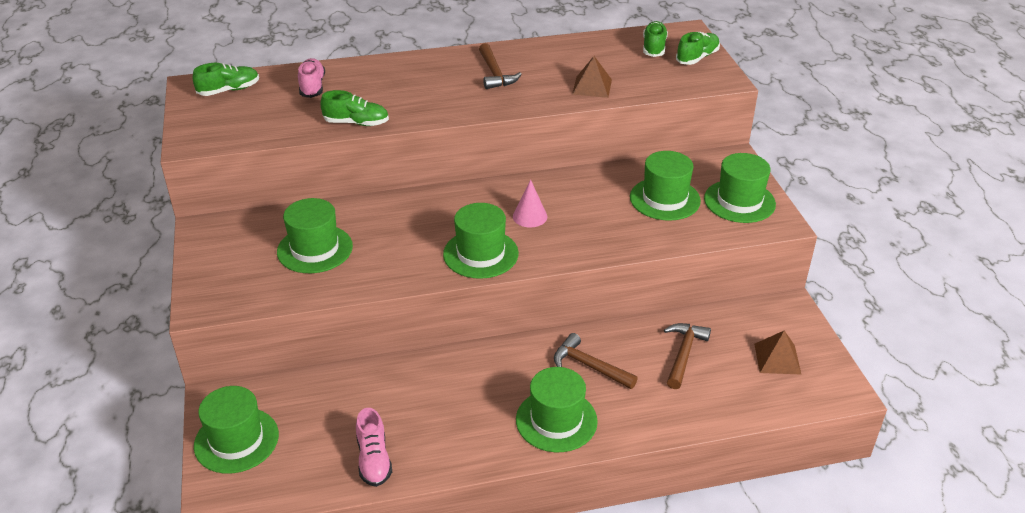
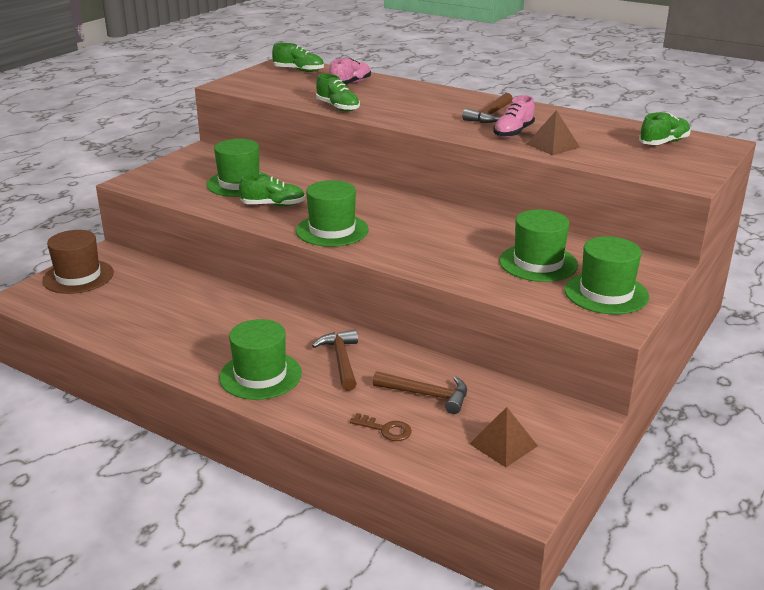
camera: 45 degrees right, 10 degrees down
green hat [194,386,279,474] -> brown hat [42,230,114,294]
pink shoe [356,408,392,487] -> pink shoe moved to [493,95,535,138]
pink cone [513,179,547,227] -> none
brown hammer [664,323,711,389] -> brown hammer turned 45 degrees clockwise [373,371,467,414]
green shoe [676,32,720,65] -> green shoe moved to [239,174,305,206]
none -> brown key [350,413,412,441]

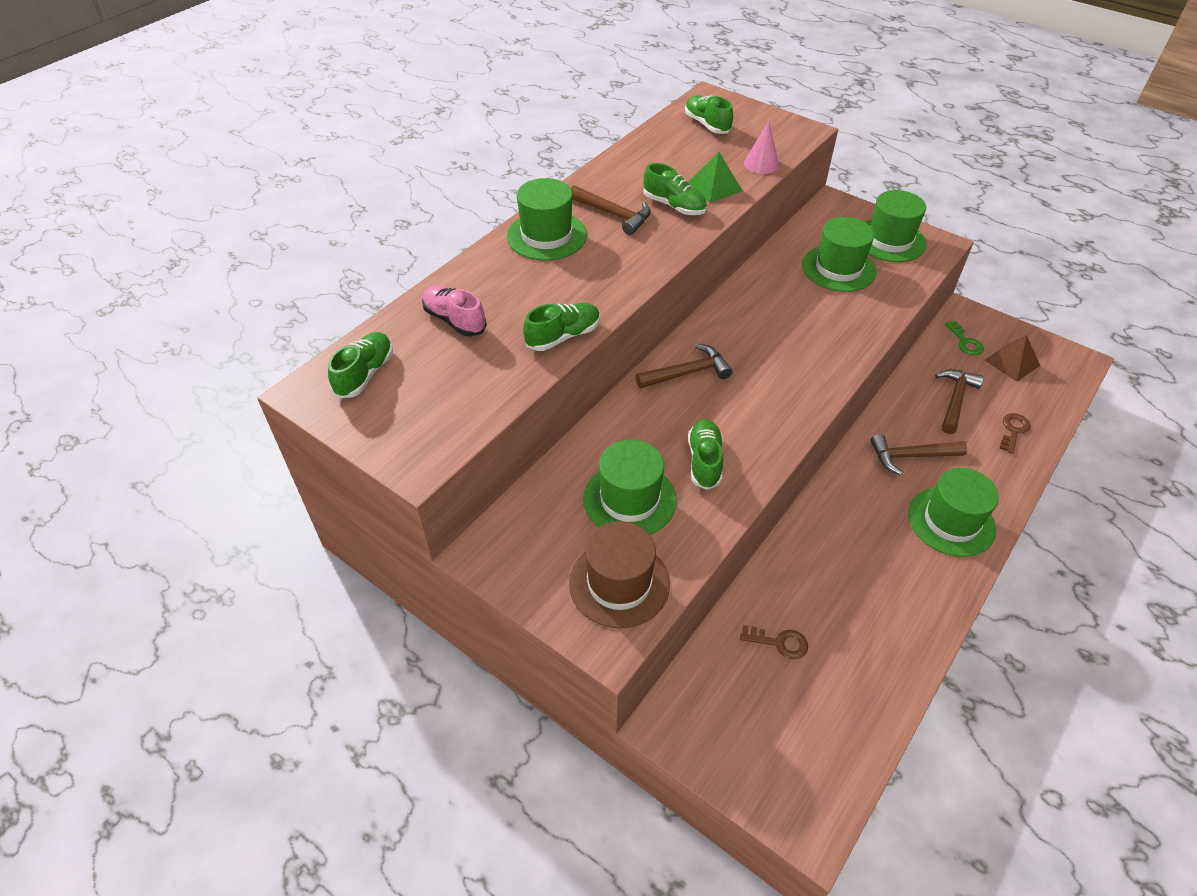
camera: 85 degrees left, 20 degrees up
brown hat [42,230,114,294] -> brown hat moved to [569,521,670,629]
green hat [296,180,369,247] -> green hat moved to [507,178,587,261]
pink shoe [493,95,535,138] -> green shoe [644,163,707,215]
brown pyramid [526,110,580,155] -> green pyramid [688,152,743,203]
none -> brown hammer [636,344,732,389]
none -> brown key [740,625,808,659]
none -> pink cone [744,121,779,174]
none -> green key [945,320,984,355]

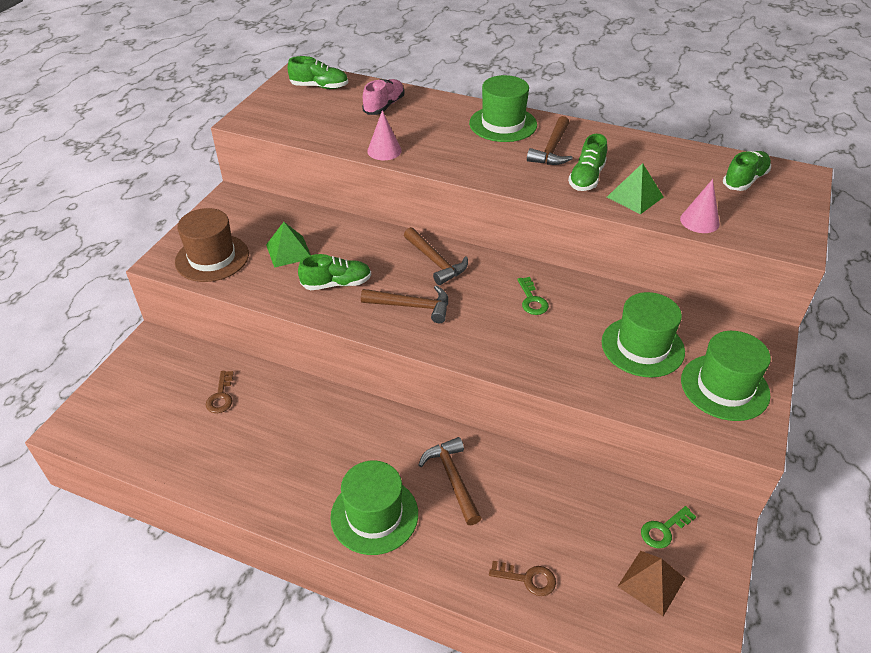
camera: 75 degrees right, 5 degrees down
green shoe [523,303,600,351] -> pink cone [367,110,402,160]
green hat [583,440,677,534] -> green pyramid [266,222,311,268]
brown hammer [935,369,984,434] -> brown hammer moved to [361,285,448,323]
none -> green key [517,277,549,315]

